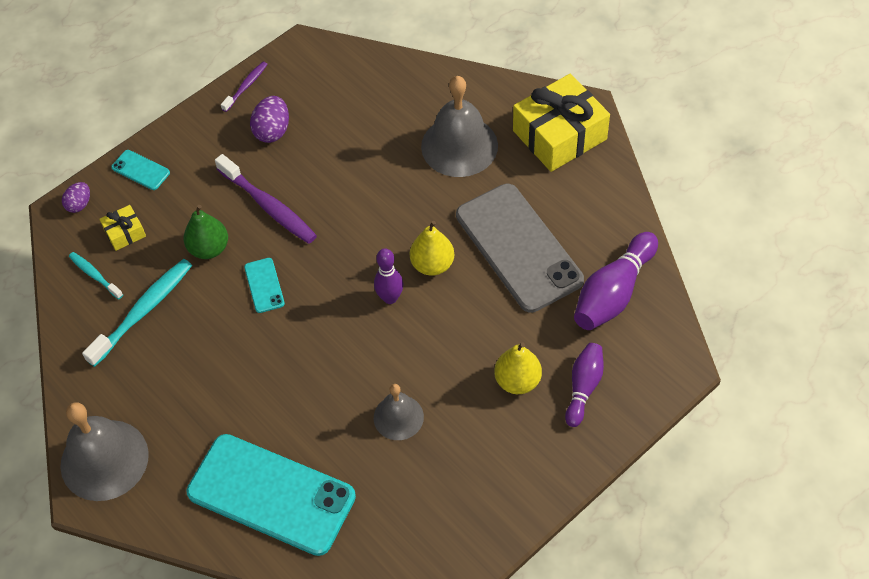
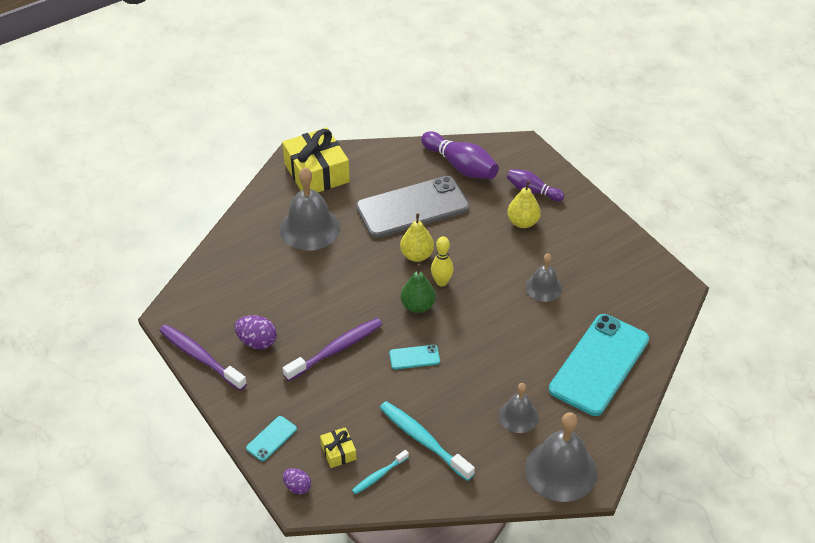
camera: 85 degrees left, 10 degrees down
green pear [184,205,228,259] -> green pear moved to [401,264,436,313]
purple toothbrush [221,62,268,112] -> purple toothbrush [159,324,247,391], size x1.83
purple bowling pin [374,248,403,304] -> yellow bowling pin [431,236,454,287]
none -> grey bell [499,383,539,433]

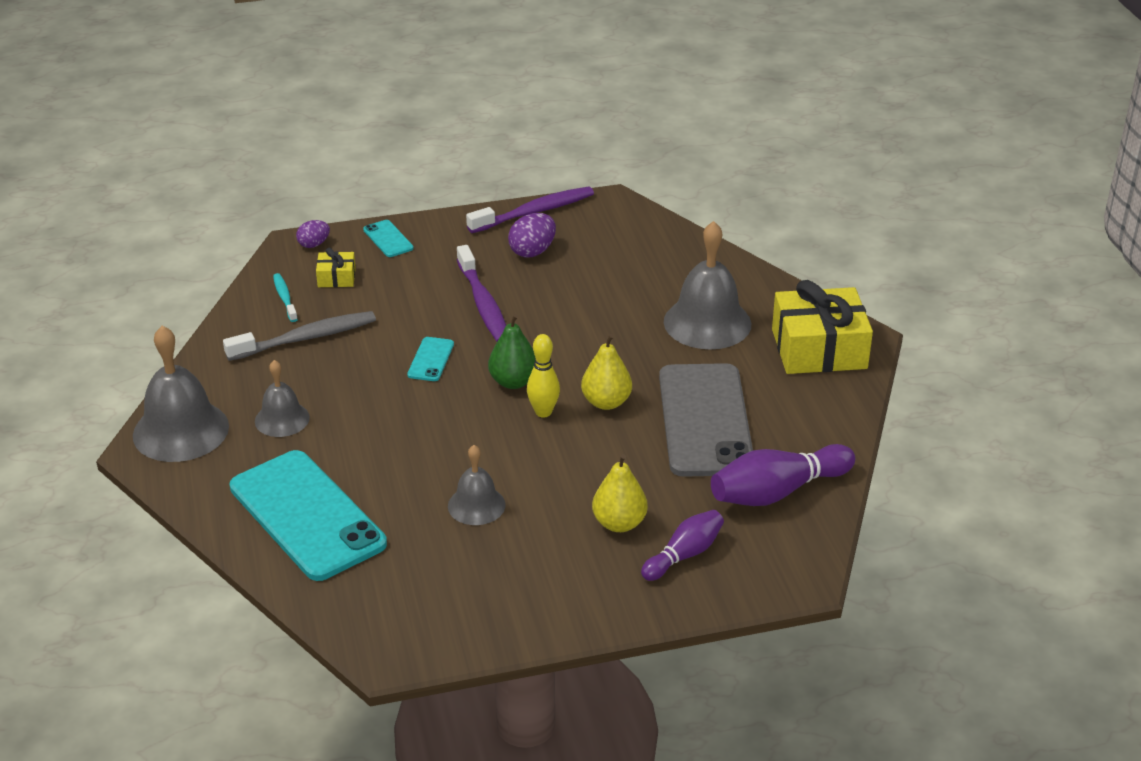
camera: 110 degrees right, 10 degrees down
turquoise toothbrush [380,401,475,481] -> grey toothbrush [223,311,376,361]

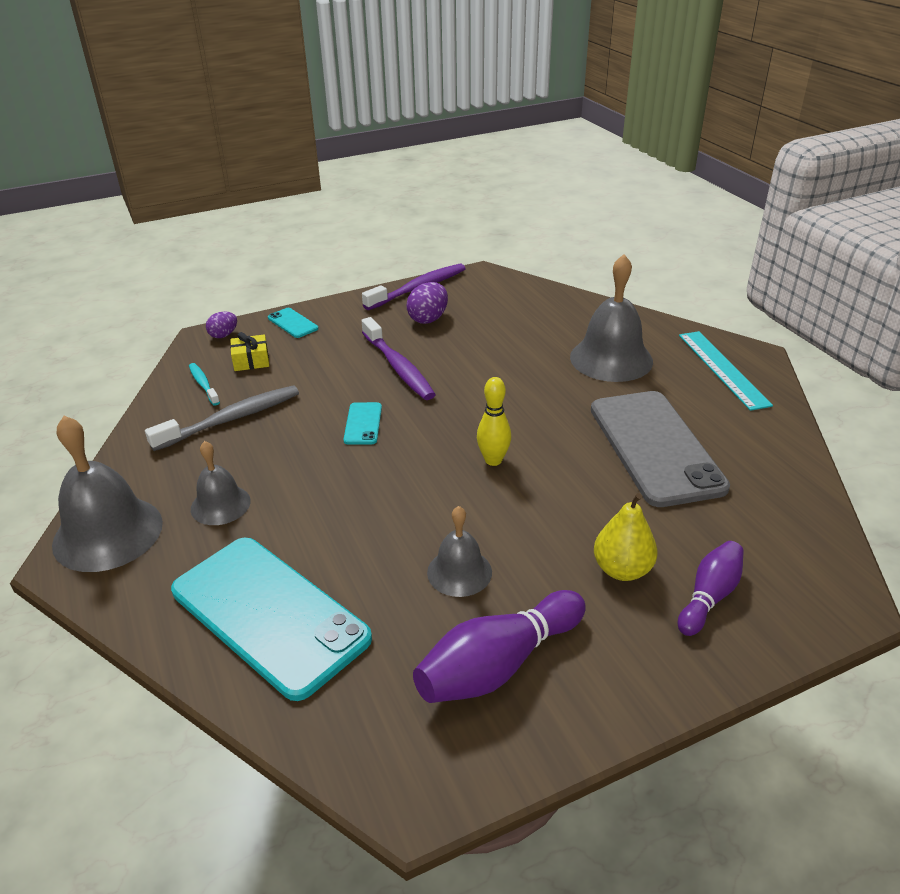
camera: 10 degrees left, 0 degrees up
green pear [488,314,535,389] -> none
yellow pear [581,334,632,410] -> none
purple bowling pin [711,444,855,506] -> purple bowling pin moved to [413,590,586,703]
yellow gift [772,280,873,374] -> turquoise ruler [679,331,773,411]

